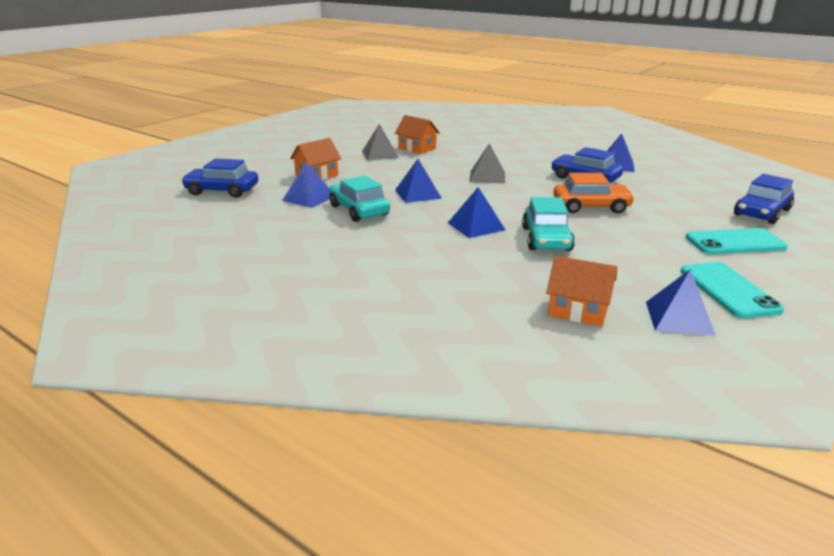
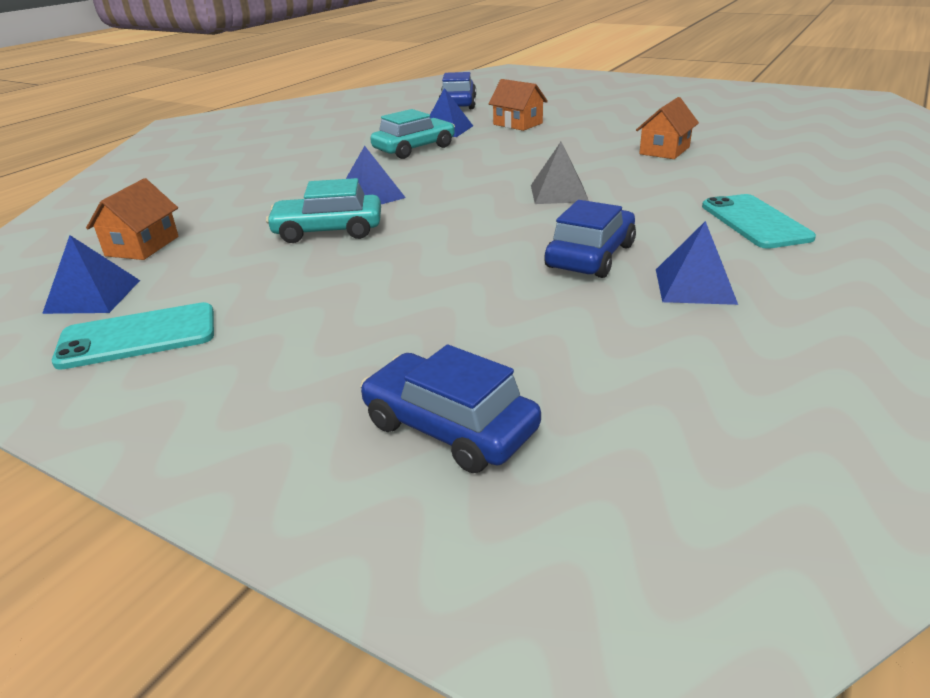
camera: 85 degrees right, 5 degrees up
grey pyramid [362,124,399,161] -> none
blue pyramid [395,159,442,203] -> none
orange car [553,173,635,213] -> none
turquoise phone [685,228,788,254] -> turquoise phone moved to [702,194,816,249]

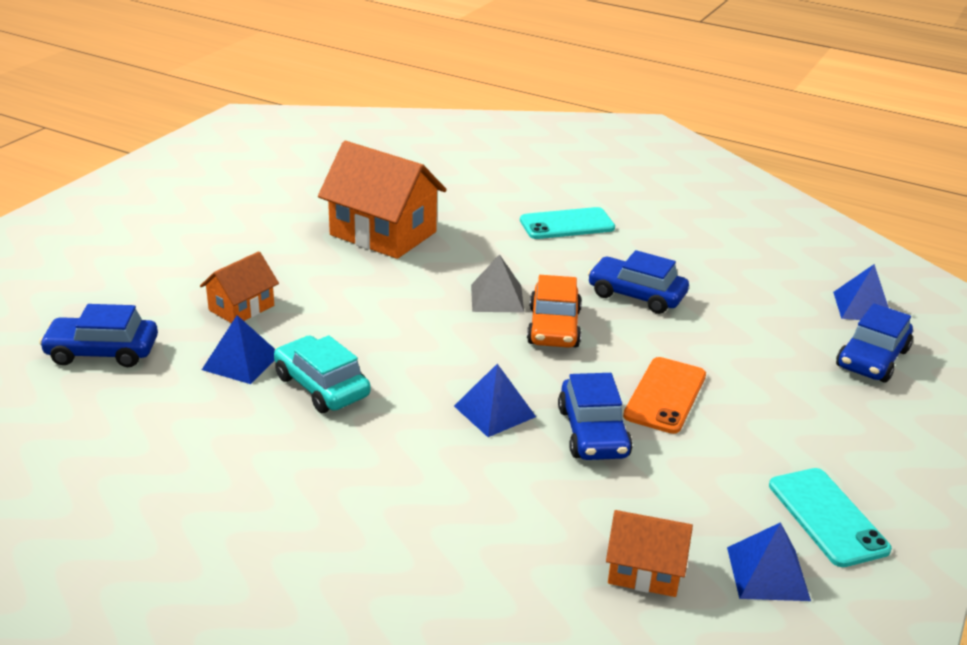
camera: 95 degrees left, 0 degrees up
turquoise car [266,178,381,243] -> blue car [558,373,633,460]
orange house [636,97,699,159] -> orange house [318,141,447,259], size x1.85
blue pyramid [656,221,738,305] -> blue pyramid moved to [833,264,889,320]
none -> orange car [527,275,582,348]
none -> orange phone [623,357,706,434]

